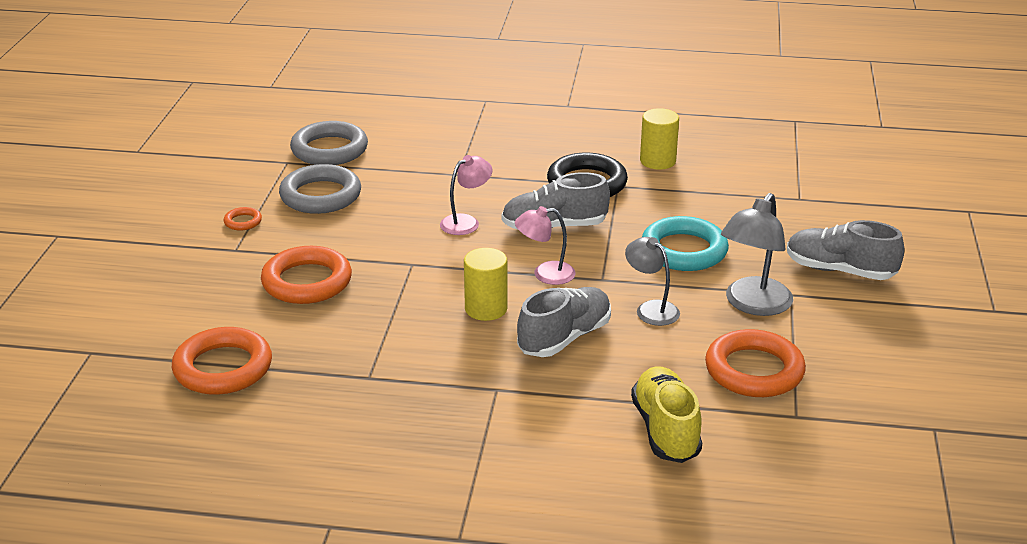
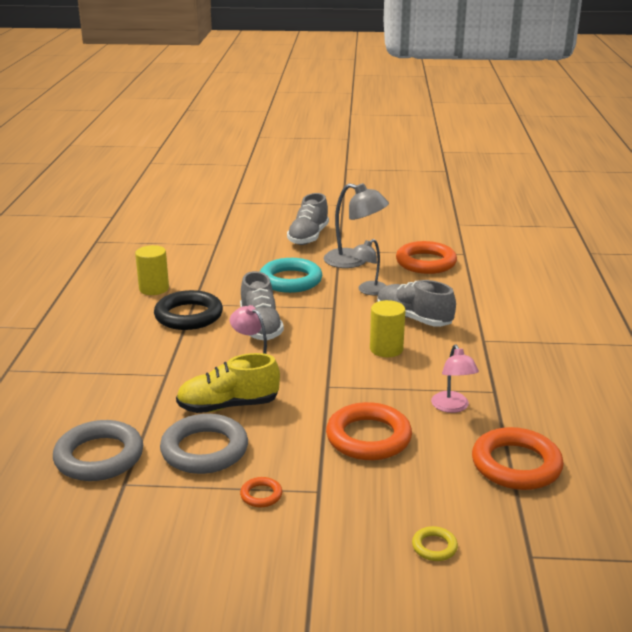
camera: 95 degrees left, 5 degrees down
pink lamp [515,206,576,285] -> pink lamp moved to [431,344,479,413]
yellow shoe [631,366,702,463] -> yellow shoe moved to [176,353,280,413]
none -> yellow ring [412,526,458,561]

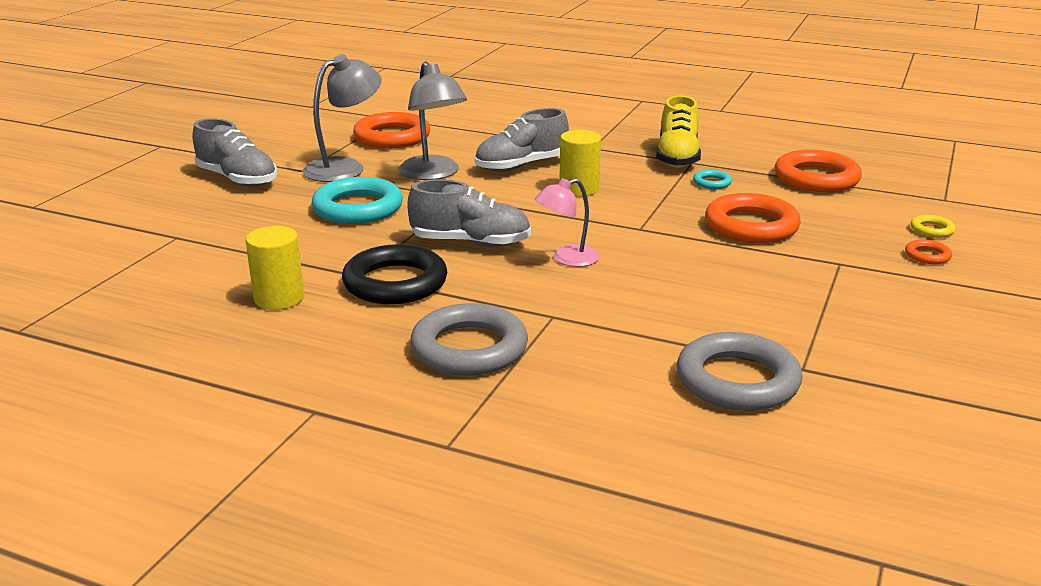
camera: 70 degrees left, 0 degrees up
grey ring [160,414,248,474] -> grey ring moved to [410,303,528,376]
yellow shoe [176,353,280,413] -> yellow shoe moved to [656,95,701,168]
orange ring [240,477,282,507] -> orange ring moved to [905,239,952,264]
grey lamp [349,239,386,295] -> grey lamp [399,61,467,180], size x1.57
pink lamp [431,344,479,413] -> turquoise ring [693,170,732,189]

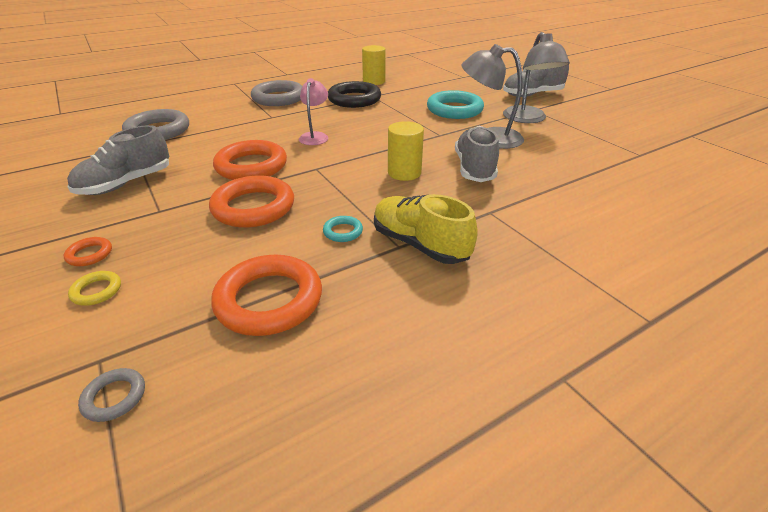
camera: 125 degrees right, 10 degrees up
orange ring [353,112,430,148] -> orange ring moved to [213,140,287,180]
grey shoe [407,179,531,247] -> grey shoe moved to [67,125,169,195]
none -> grey ring [78,368,145,422]

